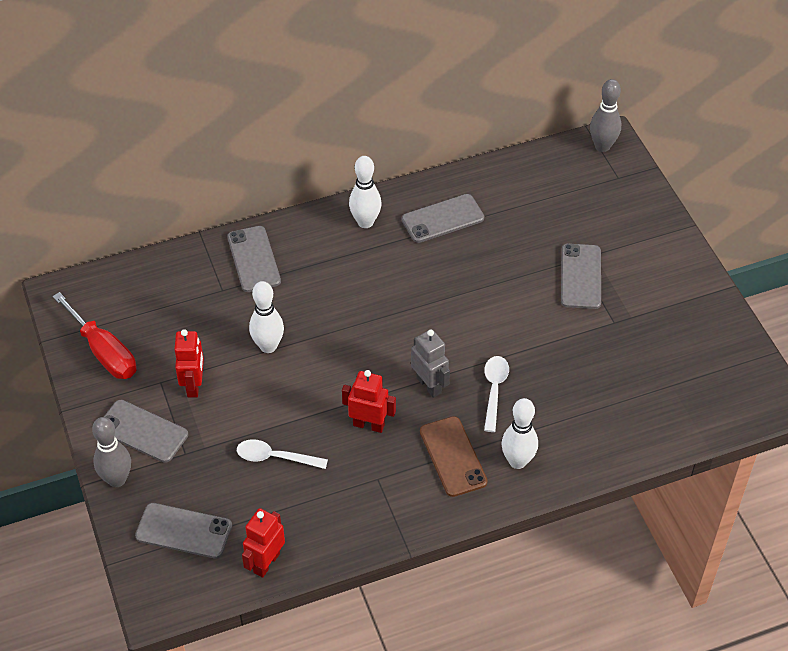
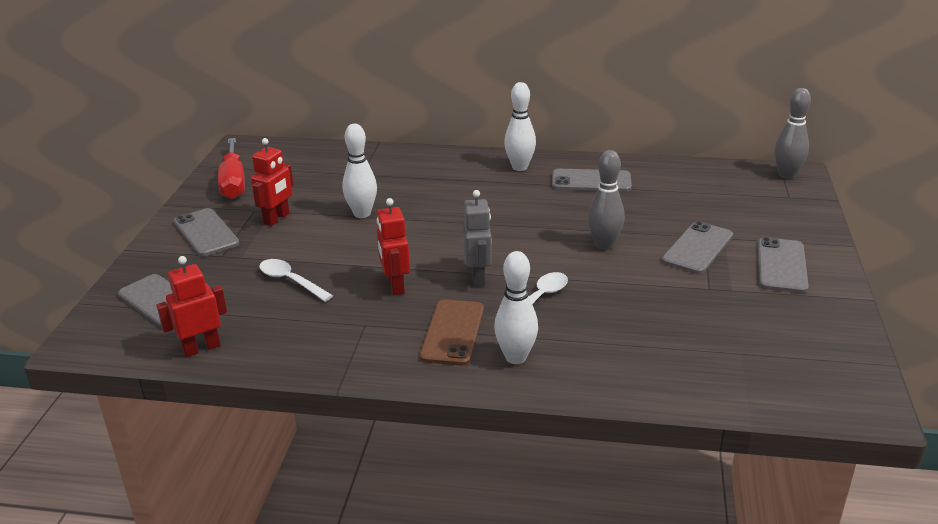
camera: 30 degrees right, 20 degrees down
grey bowling pin [92,417,131,487] -> grey bowling pin moved to [587,150,625,250]
grey phone [227,226,281,292] -> grey phone moved to [758,237,809,293]
red robot [342,370,396,433] -> red robot turned 150 degrees counterclockwise [377,198,410,295]

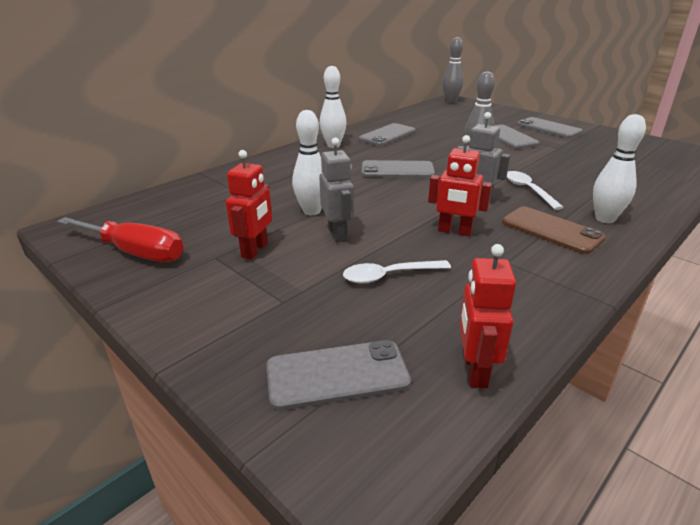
camera: 55 degrees left, 0 degrees up
grey phone [174,208,240,256] -> grey phone moved to [361,160,435,178]
red robot [251,138,293,226] -> red robot turned 45 degrees clockwise [226,150,272,259]
none -> grey robot [320,137,354,242]

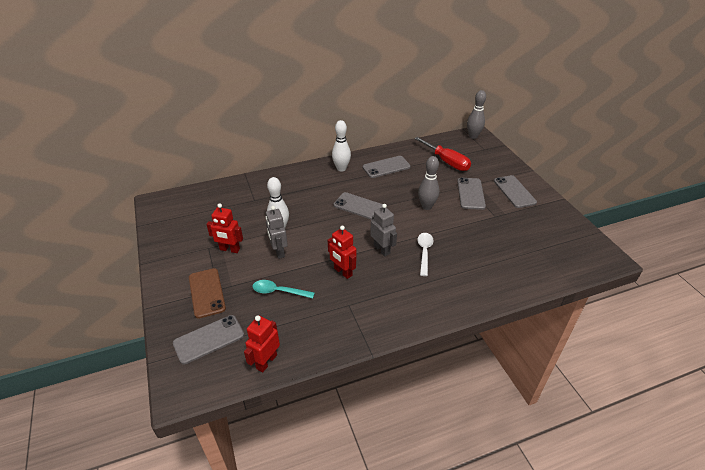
camera: 25 degrees right, 10 degrees up
red screwdriver [57,217,184,262] -> red screwdriver moved to [414,137,471,171]
red robot [226,150,272,259] -> red robot turned 60 degrees clockwise [206,203,243,253]
grey phone [266,340,411,410] -> grey phone turned 45 degrees counterclockwise [173,315,244,364]
grey robot [320,137,354,242] -> grey robot turned 150 degrees clockwise [266,206,288,259]
white spoon [343,260,451,284] -> turquoise spoon [253,280,315,298]
brown phone [502,206,606,254] -> brown phone moved to [189,268,226,319]
white bowling pin [593,114,646,223] -> none

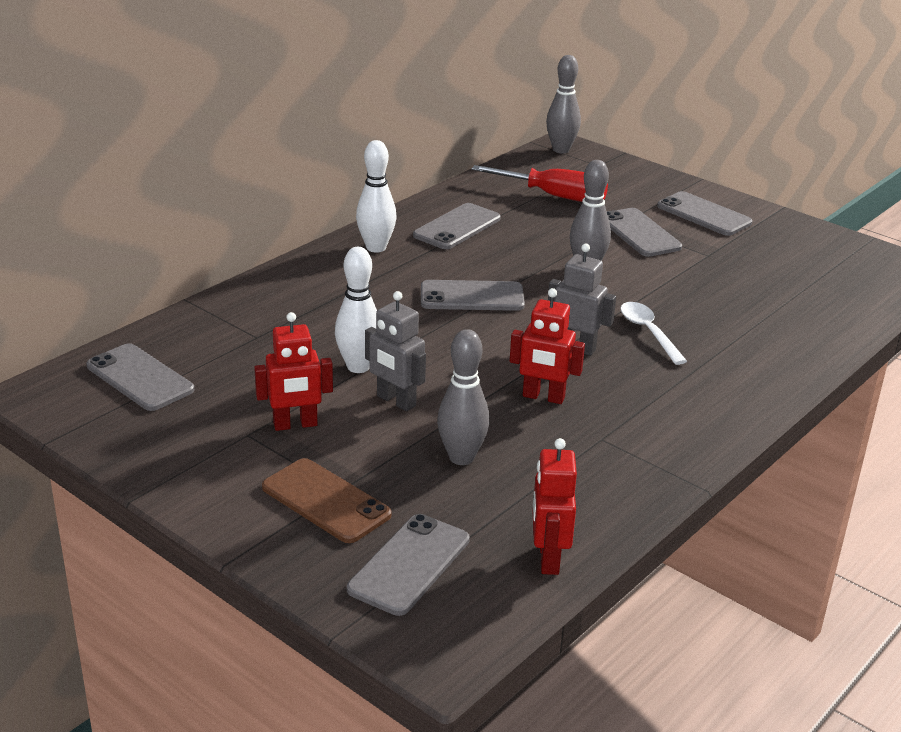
camera: 30 degrees left, 10 degrees down
turquoise spoon [253,280,315,298] -> grey bowling pin [437,329,489,465]
none -> grey phone [87,343,195,411]

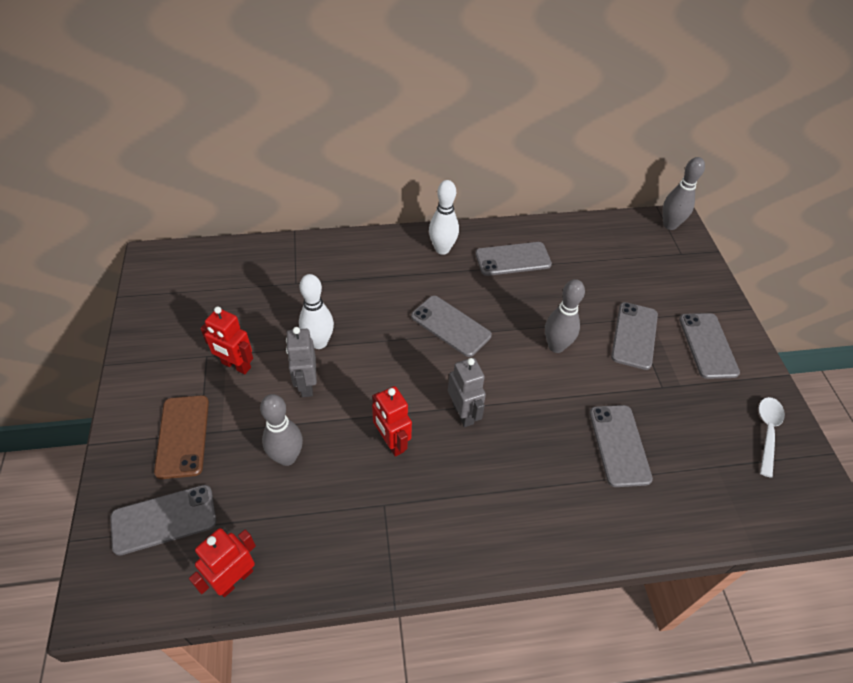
camera: 40 degrees right, 20 degrees up
grey phone [87,343,195,411] -> grey phone moved to [589,405,653,487]
red screwdriver [471,165,608,202] -> none
white spoon [620,302,687,365] -> white spoon moved to [759,397,785,478]

